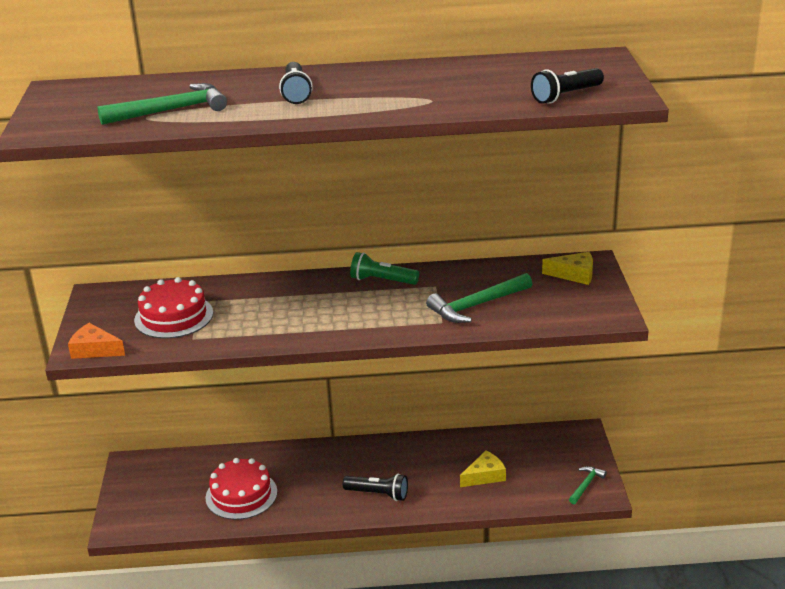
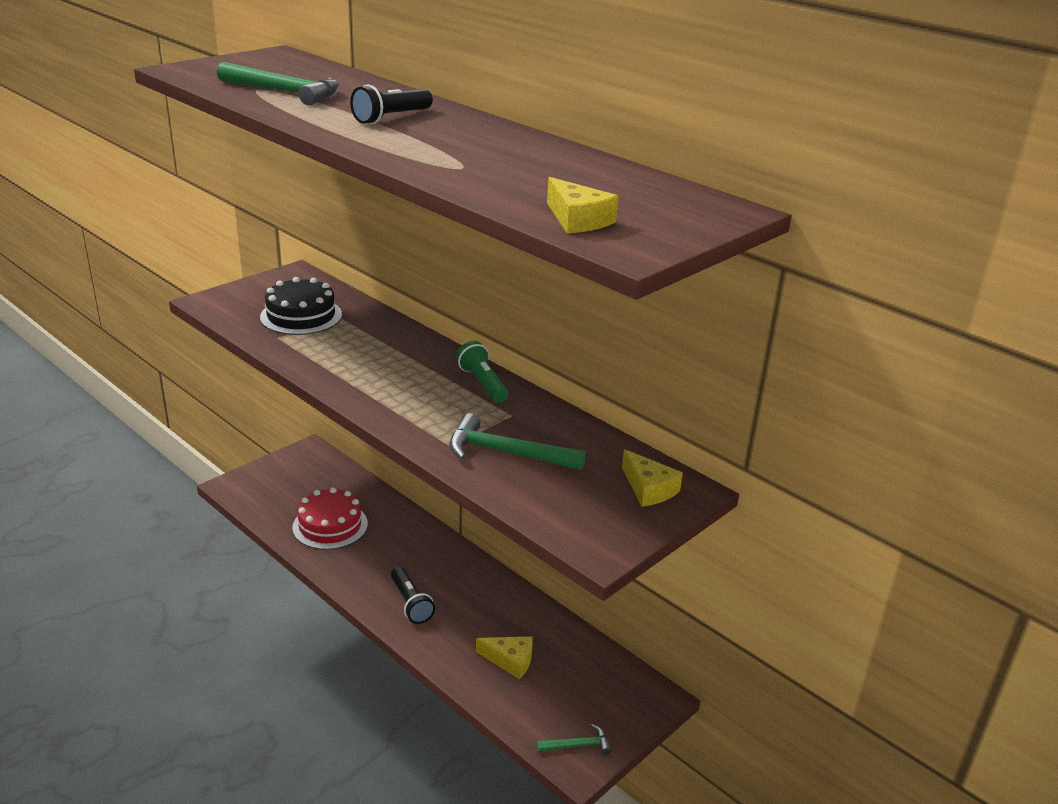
camera: 45 degrees right, 0 degrees up
orange cheese [68,323,125,359] -> none
red cake [134,277,213,339] -> black cake [260,277,342,335]
black flashlight [531,68,604,104] -> yellow cheese [547,177,619,233]

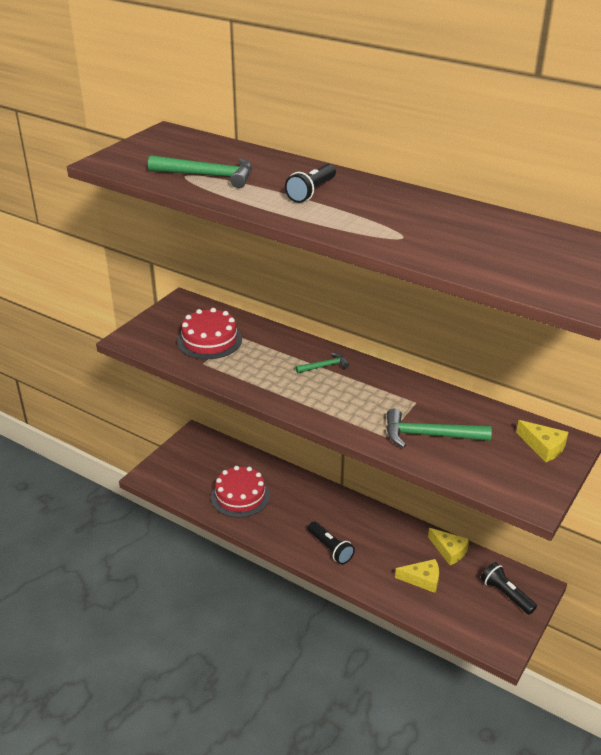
camera: 10 degrees left, 5 degrees up
black cake [260,277,342,335] -> red cake [177,308,242,359]
green flashlight [456,341,508,403] -> none
green hammer [536,724,612,755] -> green hammer moved to [295,352,349,373]
yellow cheese [547,177,619,233] -> yellow cheese moved to [428,528,470,565]
none -> black flashlight [481,562,537,615]

